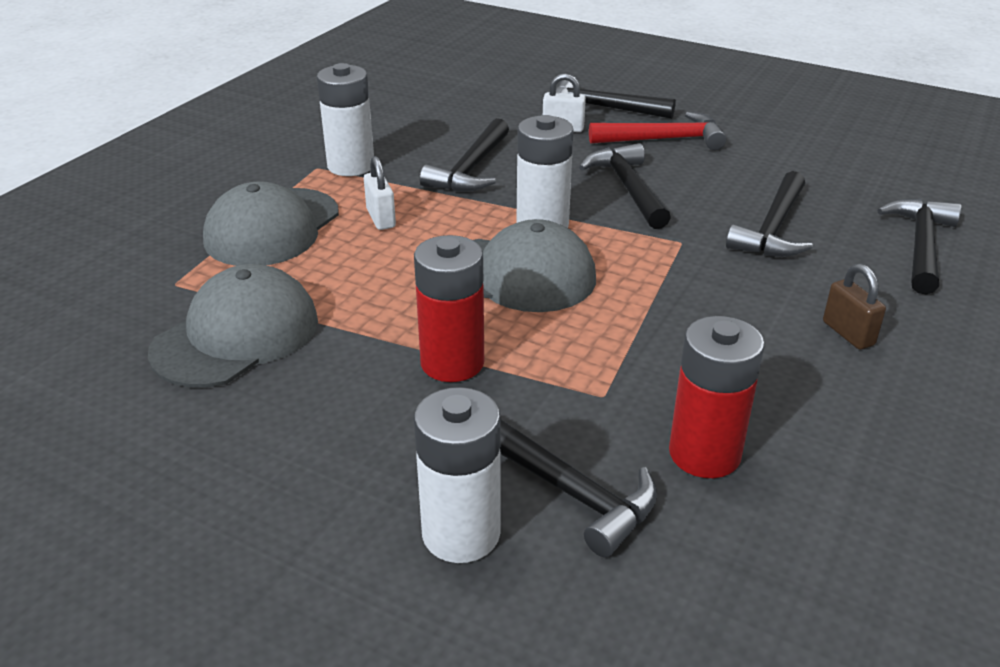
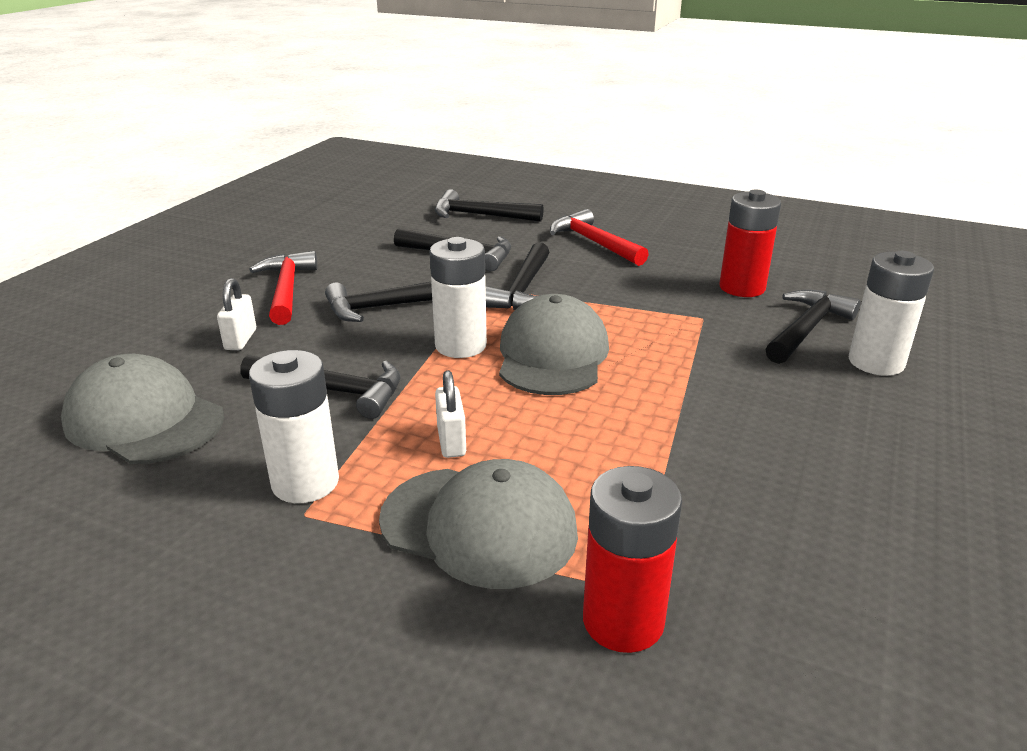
camera: 95 degrees left, 5 degrees down
grey cap [148,264,318,388] -> grey cap moved to [61,354,224,464]
white padlock [364,156,396,230] -> white padlock turned 75 degrees counterclockwise [435,370,466,458]
red battery [414,235,484,382] -> red battery moved to [583,466,682,653]
black hammer [556,76,676,119] -> black hammer moved to [486,242,549,310]
brown padlock [823,264,886,350] -> red hammer [550,209,649,266]

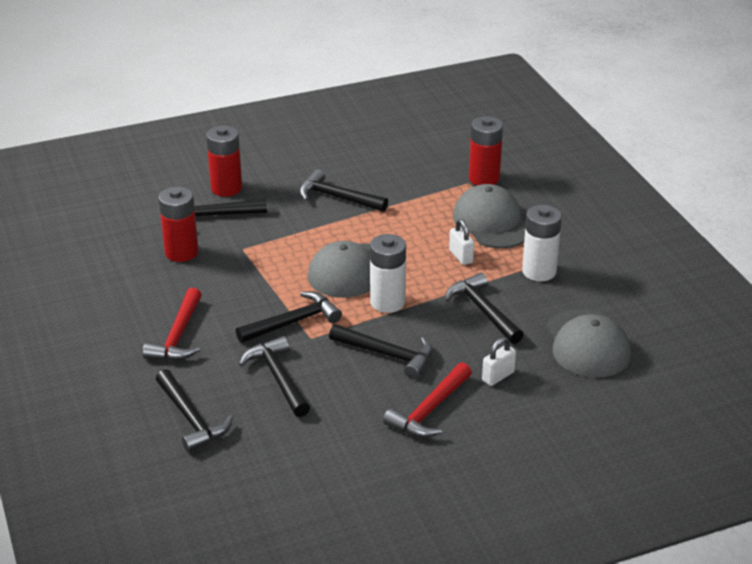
camera: 135 degrees left, 5 degrees up
white padlock [435,370,466,458] -> white padlock turned 60 degrees counterclockwise [449,219,474,265]
white battery [849,251,934,376] -> red battery [206,125,242,197]
none -> black hammer [299,169,388,212]

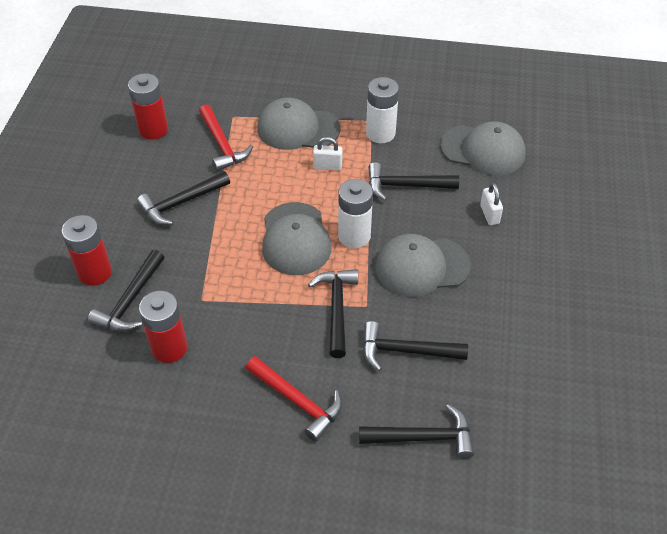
camera: 60 degrees left, 15 degrees up
black hammer [329,324,433,379] -> grey cap [375,234,471,297]
red hammer [383,362,472,438] -> red hammer moved to [199,104,253,171]
red battery [469,116,503,185] -> red battery moved to [128,73,168,140]

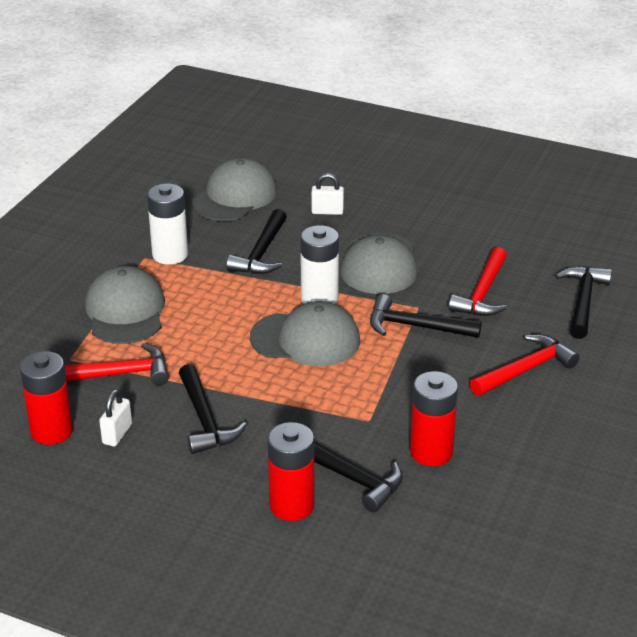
camera: 75 degrees left, 15 degrees down
grey cap [257,98,340,150] -> grey cap turned 150 degrees clockwise [85,266,165,344]
white padlock [313,137,342,170] -> white padlock moved to [99,389,132,447]
black hammer [363,321,468,371] -> red hammer [448,247,507,316]

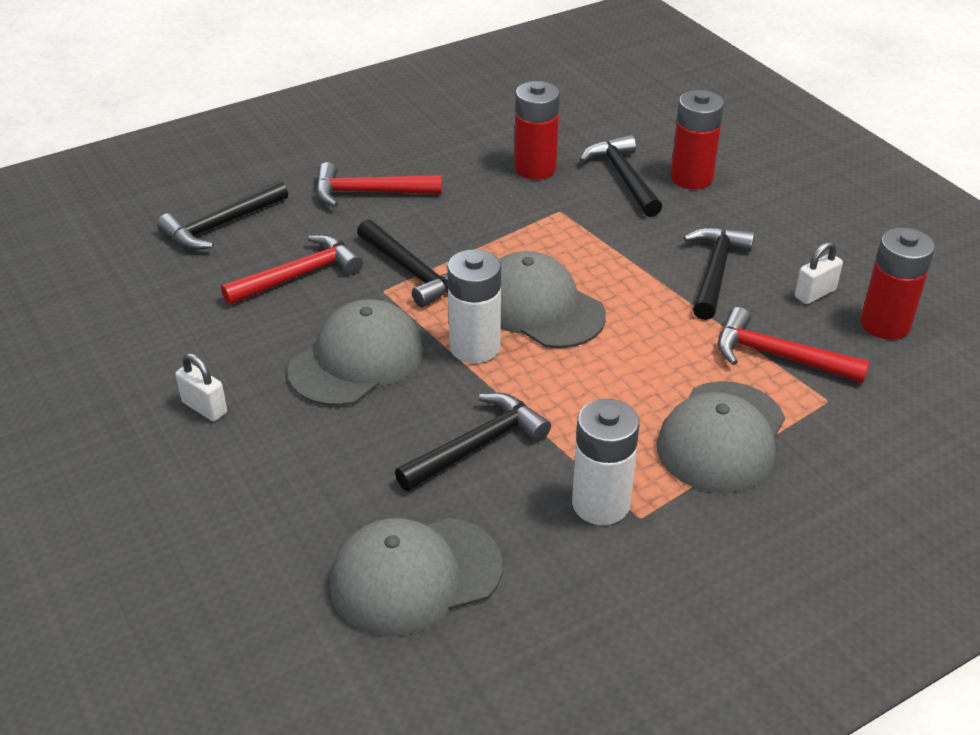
camera: 145 degrees left, 5 degrees up
white padlock [311,173,344,215] -> white padlock moved to [176,353,227,421]

